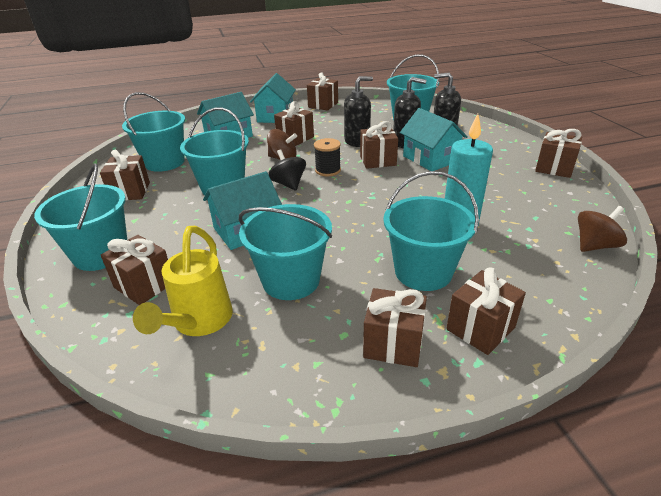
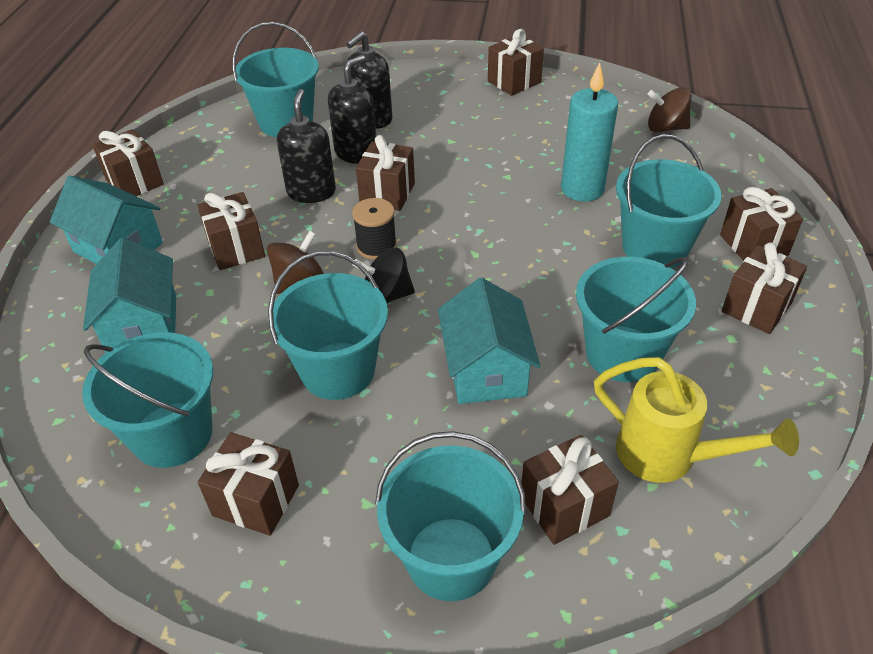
camera: 65 degrees left, 10 degrees up
turquoise house [400,108,468,171] -> none
brown spinning top [578,206,627,252] -> brown spinning top turned 75 degrees counterclockwise [647,87,691,133]

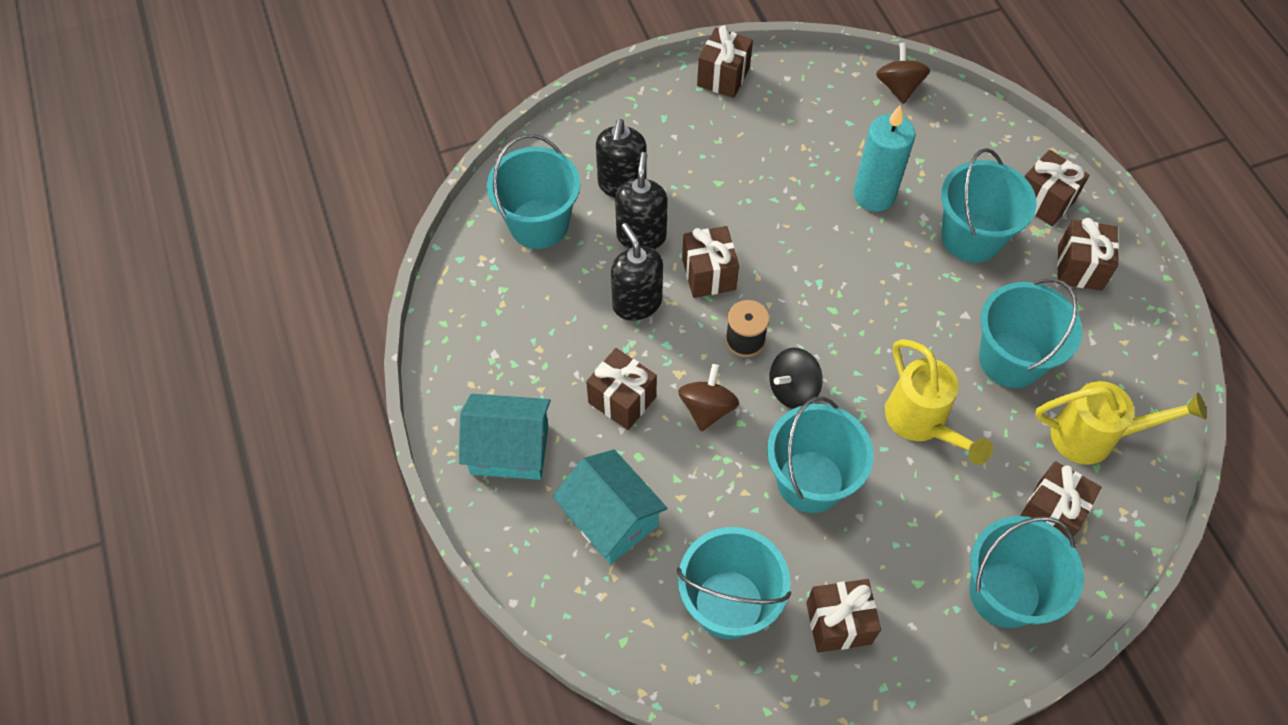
camera: 30 degrees left, 15 degrees up
brown gift [93,129,164,196] -> none
turquoise house [438,277,540,404] -> yellow watering can [885,339,993,465]
brown spinning top [647,87,691,133] -> brown spinning top turned 105 degrees clockwise [876,43,930,104]

